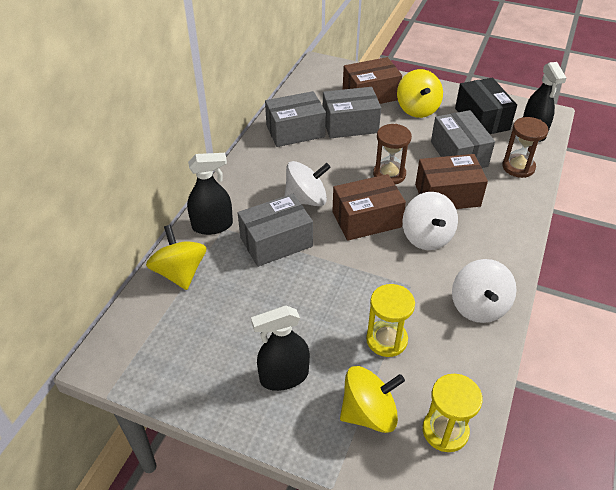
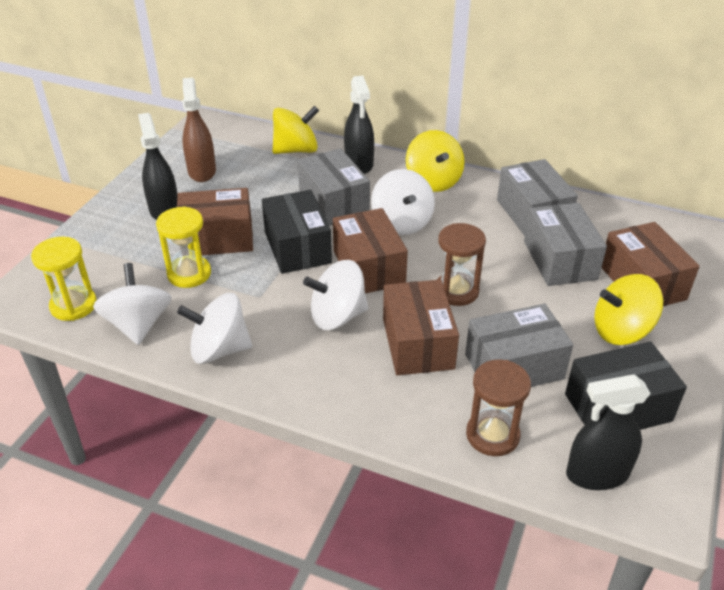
camera: 90 degrees right, 5 degrees down
yellow spinning top [340,366,405,433] -> yellow spinning top moved to [406,130,464,192]
none -> white spinning top [93,263,172,345]
none -> brown box [177,188,253,255]
none -> brown spray bottle [182,78,216,182]
none -> black box [262,190,332,274]

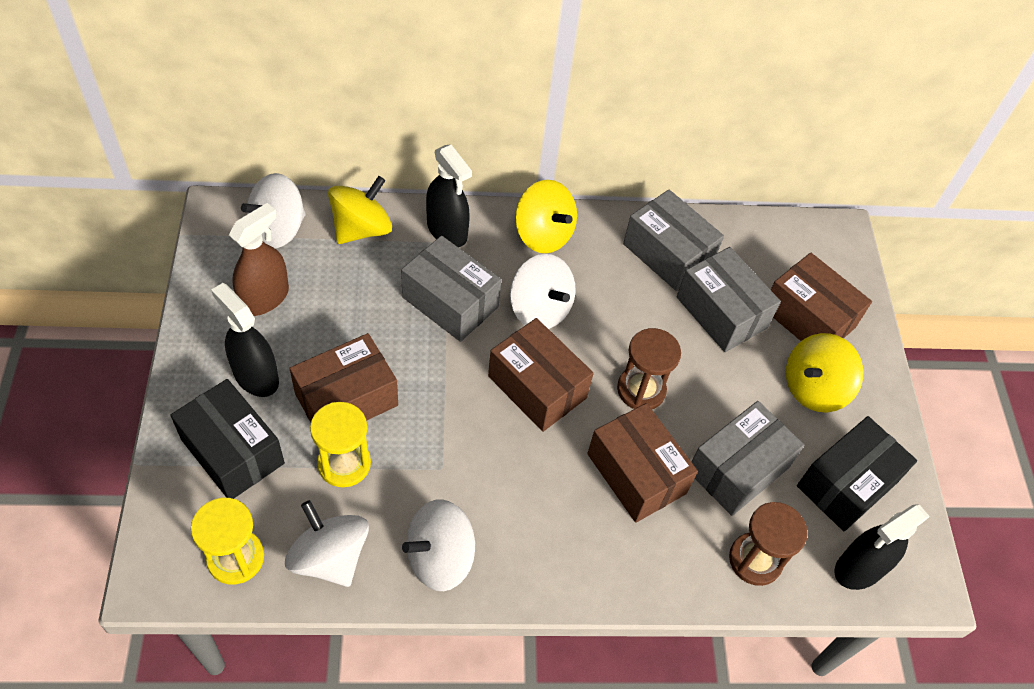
camera: 30 degrees left, 15 degrees up
brown spray bottle [182,78,216,182] -> brown spray bottle turned 75 degrees clockwise [229,203,289,316]
black box [262,190,332,274] -> black box moved to [170,379,285,499]
white spinning top [303,260,369,330] -> white spinning top moved to [241,173,306,248]

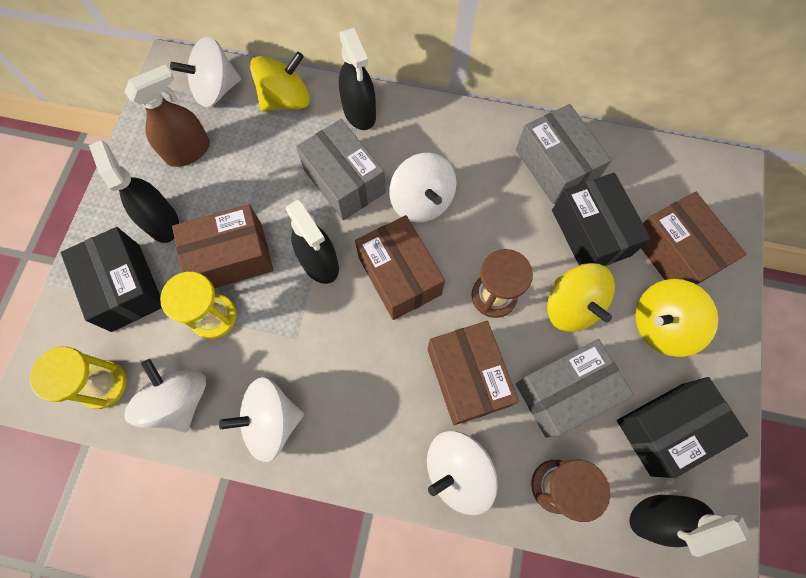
camera: 20 degrees right, 15 degrees up
yellow spinning top [515,180,577,253] -> yellow spinning top moved to [547,263,615,332]
grey box [677,247,781,352] -> black box [552,173,651,266]
none -> black spray bottle [286,200,339,284]
none -> white spinning top [427,431,498,515]

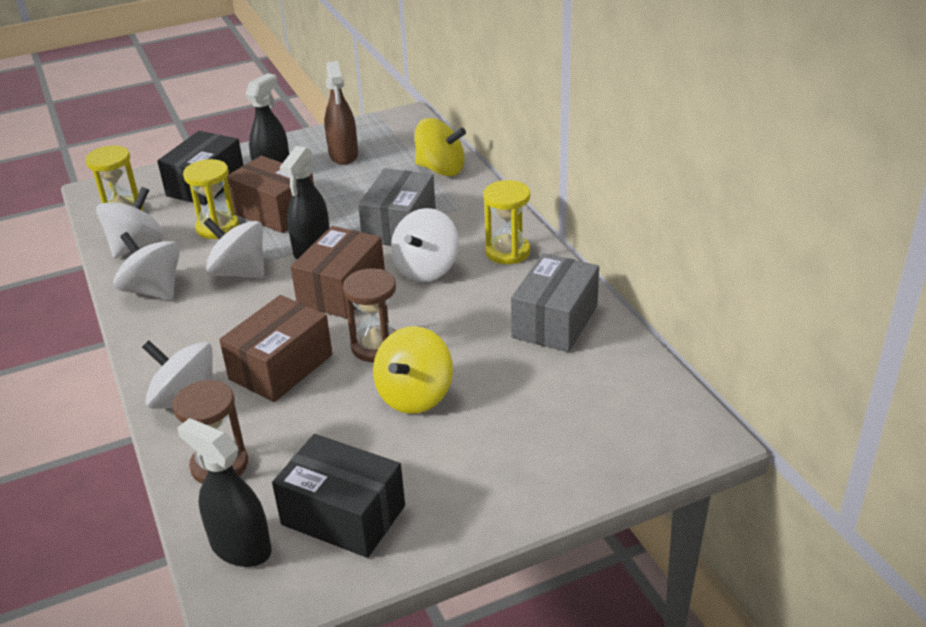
camera: 55 degrees right, 35 degrees down
brown spray bottle [125,65,210,167] -> brown spray bottle turned 60 degrees clockwise [325,61,358,165]
white spinning top [170,36,241,107] -> white spinning top moved to [204,218,265,279]
black spray bottle [339,28,376,130] -> none
grey box [516,339,634,438] -> none
black box [552,173,651,266] -> none
yellow spinning top [635,279,718,357] -> none
brown box [641,192,747,285] -> none
none -> yellow hourglass [483,180,530,264]

